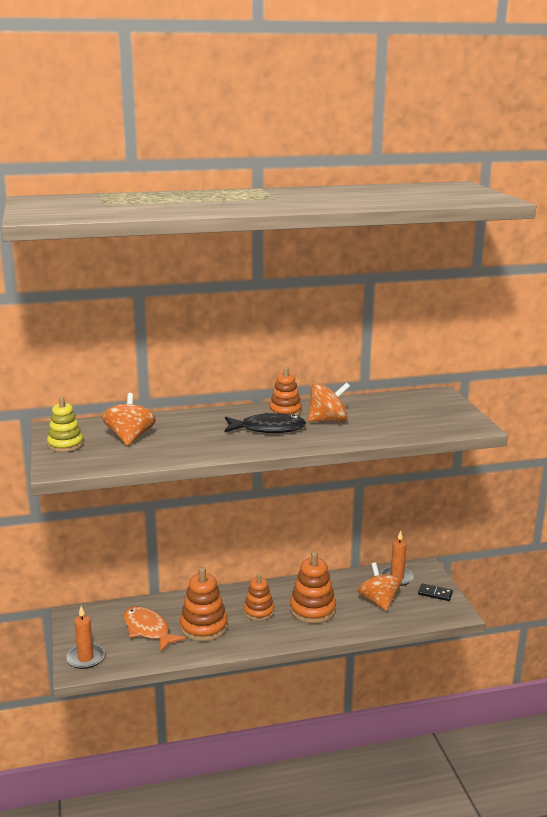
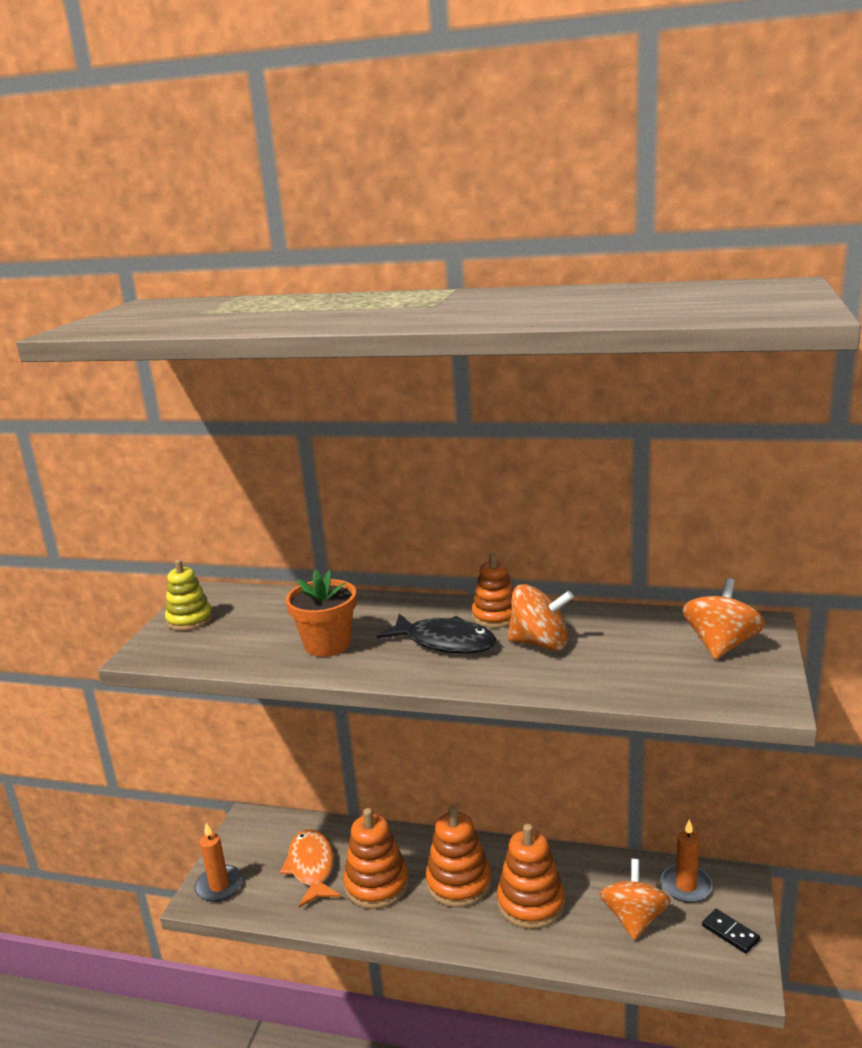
camera: 30 degrees right, 0 degrees up
orange spinning top [102,393,156,446] -> orange spinning top moved to [683,578,765,660]
orange stacking toy [244,574,274,621] -> orange stacking toy [425,806,491,907], size x1.52
none -> orange flower pot [286,569,357,657]

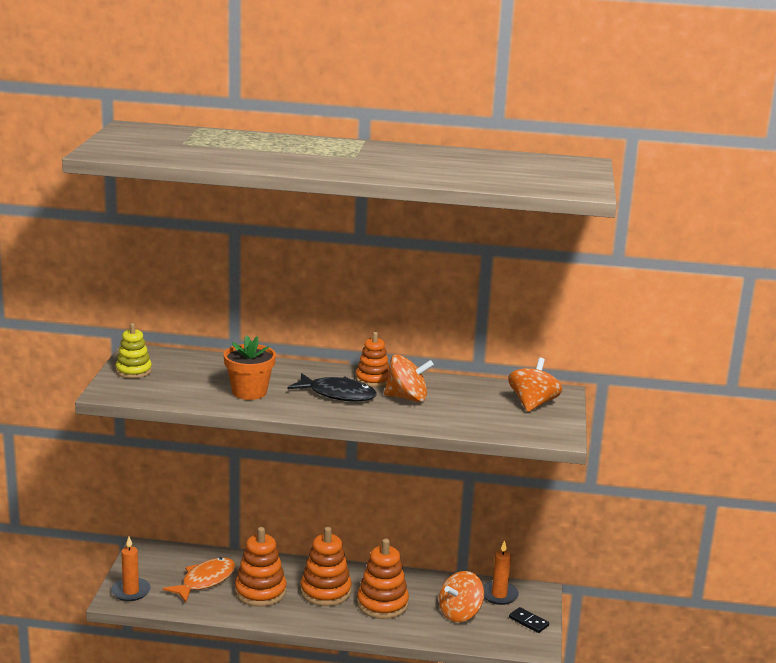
camera: 10 degrees left, 0 degrees up
orange fish [280,829,341,908] -> orange fish turned 60 degrees clockwise [163,557,236,602]
orange spinning top [600,859,671,940] -> orange spinning top turned 135 degrees counterclockwise [439,571,484,622]

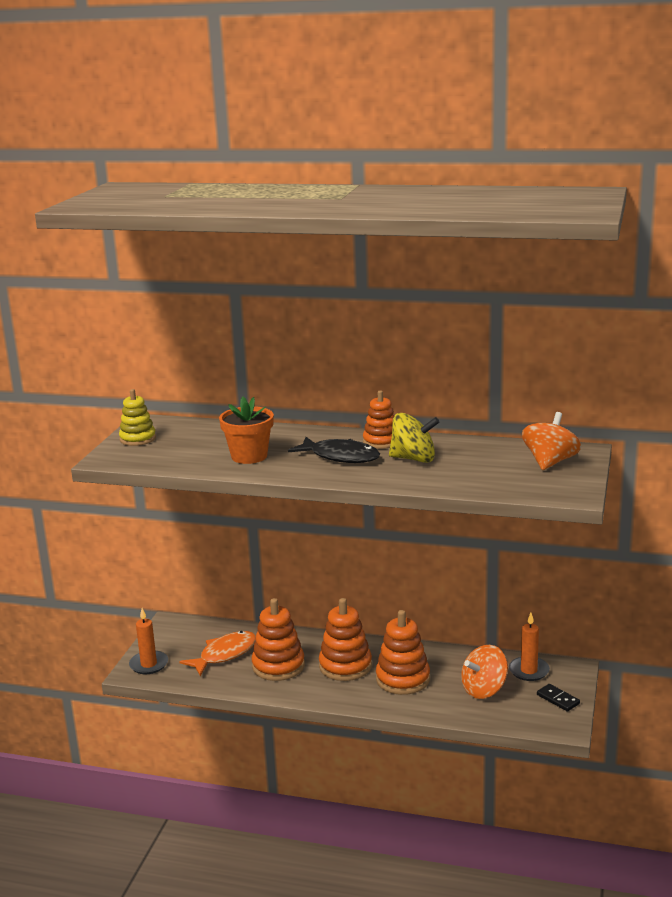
camera: 10 degrees right, 0 degrees up
orange spinning top [384,355,434,402] -> yellow spinning top [389,413,439,463]

